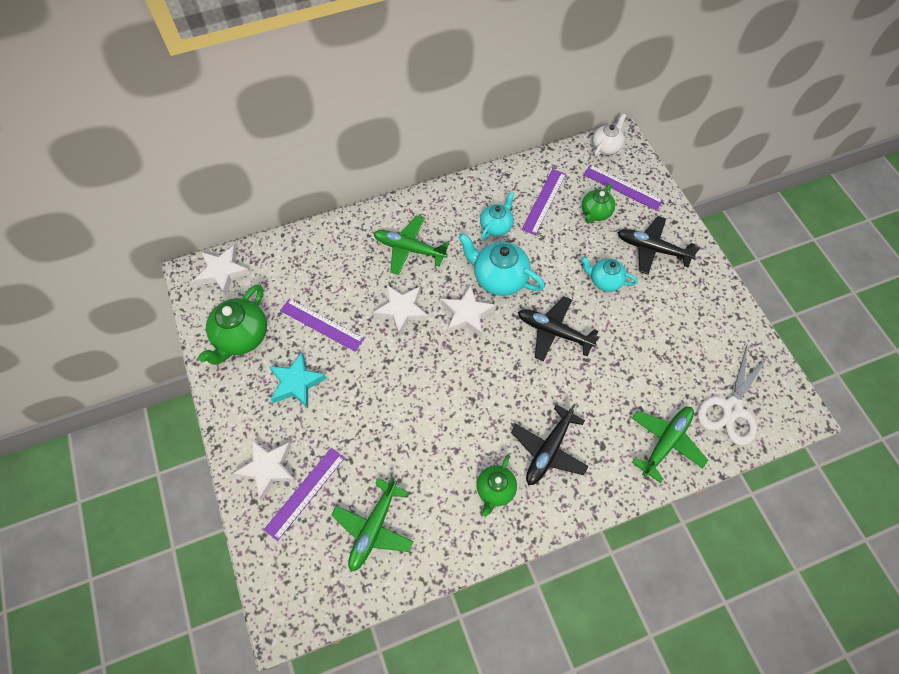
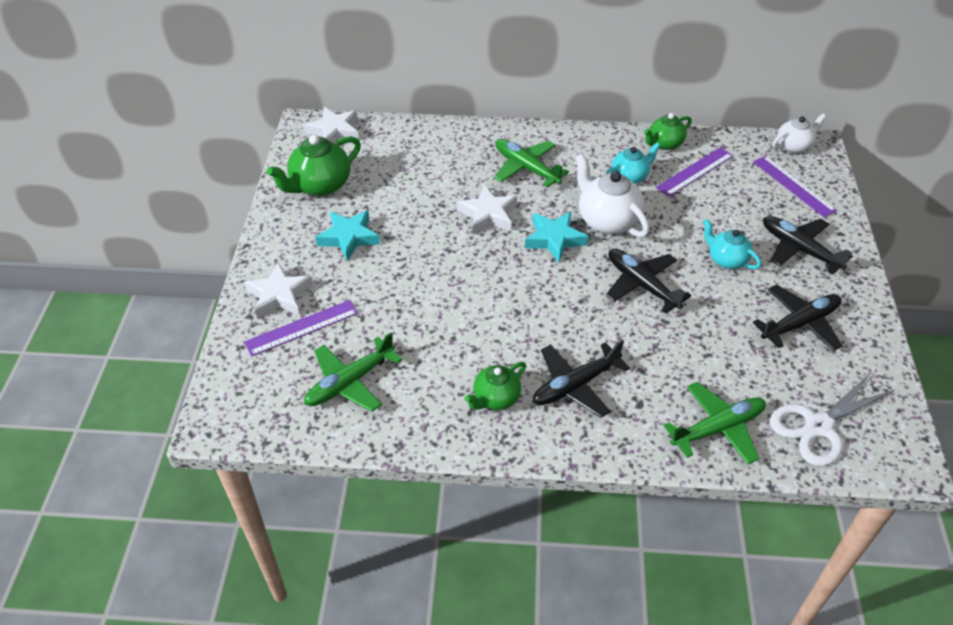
camera: 25 degrees right, 15 degrees down
purple ruler [280,298,364,352] -> none
white star [441,285,496,337] -> turquoise star [525,212,588,263]
turquoise teapot [458,233,545,296] -> white teapot [575,153,650,238]
green teapot [582,184,615,224] -> green teapot moved to [644,113,692,150]
none -> black plane [753,285,842,351]

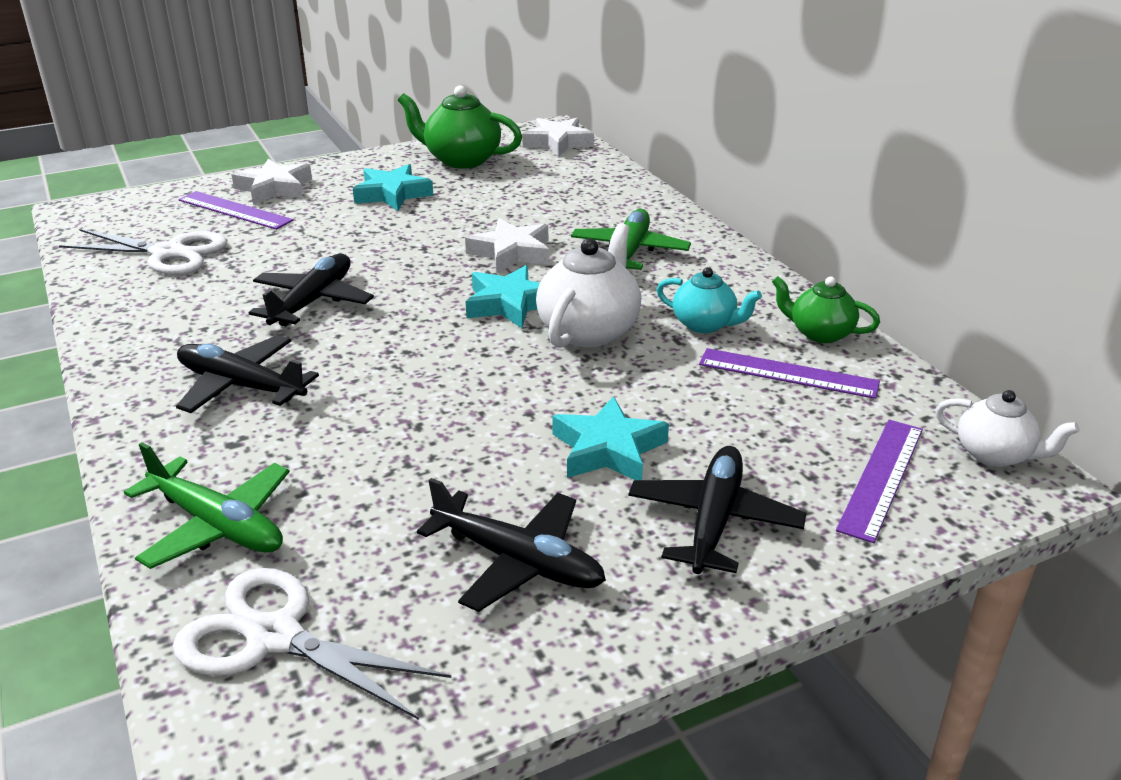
camera: 60 degrees right, 15 degrees down
green plane [304,332,402,412] -> white scissors [59,229,227,275]
green teapot [465,362,526,410] -> none
black plane [606,249,692,314] -> black plane moved to [249,254,374,327]
turquoise teapot [703,219,761,269] -> turquoise star [553,396,669,480]

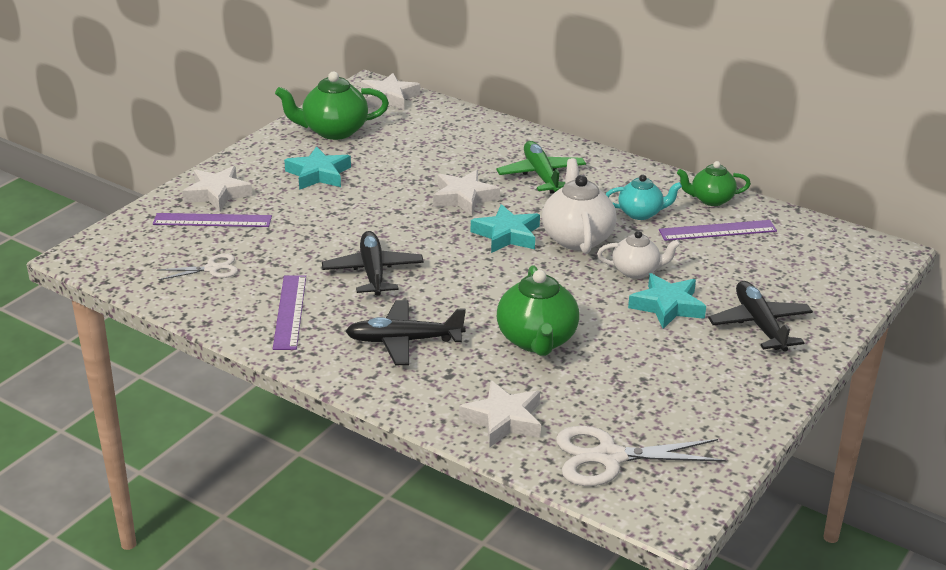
camera: 30 degrees left, 0 degrees up
white scissors [59,229,227,275] -> white scissors [157,254,238,280], size x0.57
green plane [124,442,290,569] -> white star [459,380,541,448]
black plane [417,478,606,612] -> none
purple ruler [836,420,923,543] -> purple ruler moved to [273,275,306,350]
white teapot [935,390,1079,467] -> white teapot moved to [597,231,681,279]
none -> green teapot [497,266,579,356]

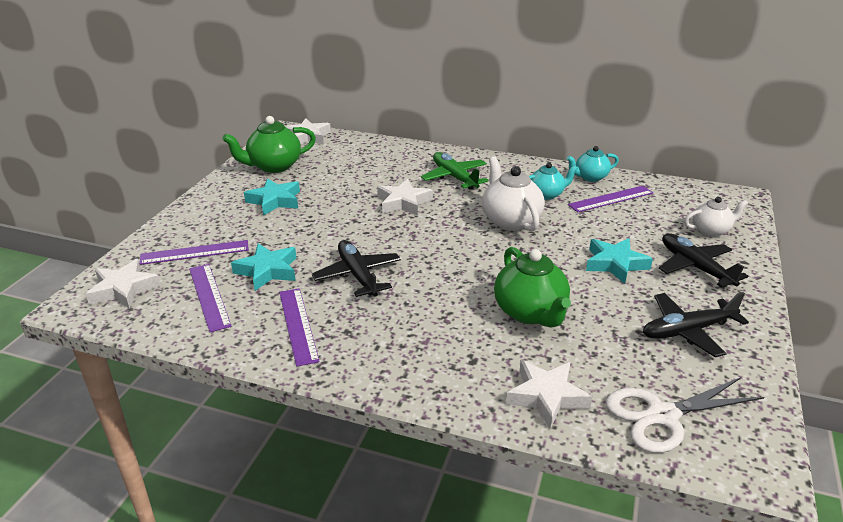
camera: 15 degrees left, 0 degrees up
white scissors [157,254,238,280] -> purple ruler [189,264,232,332]
white star [182,166,253,211] -> white star moved to [86,259,161,309]
black plane [345,300,466,365] -> black plane moved to [643,292,749,357]
turquoise star [471,204,540,253] -> turquoise star moved to [231,243,296,291]
white teapot [597,231,681,279] -> white teapot moved to [684,197,748,237]
green teapot [677,161,751,206] -> turquoise teapot [567,146,619,182]

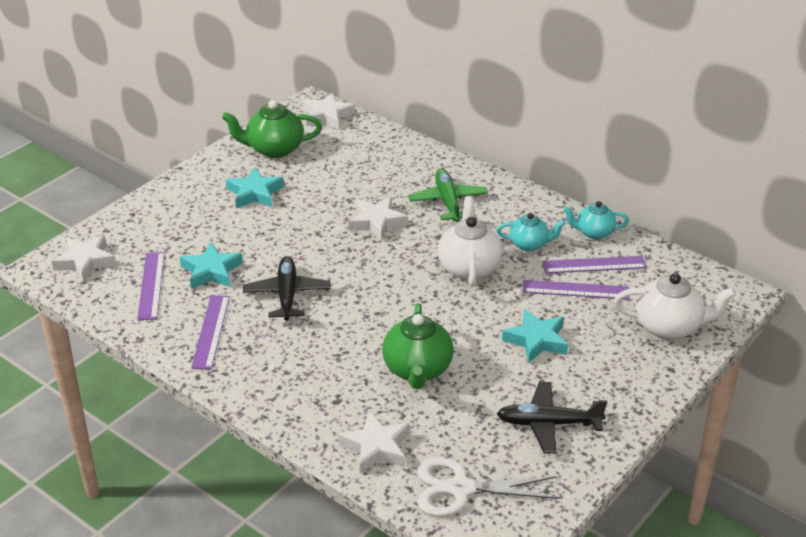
camera: 20 degrees right, 5 degrees up
purple ruler [139,240,249,265] -> purple ruler moved to [523,280,629,300]
black plane [659,233,749,288] -> none
white teapot [684,197,748,237] -> white teapot [613,273,736,339], size x1.61

